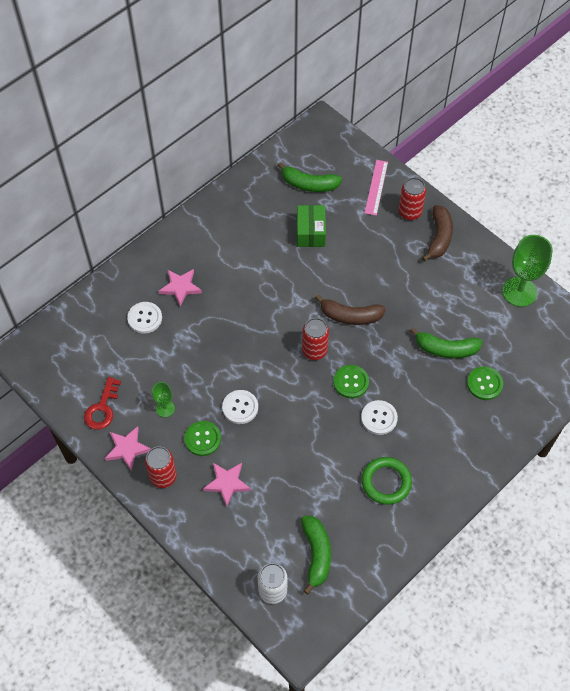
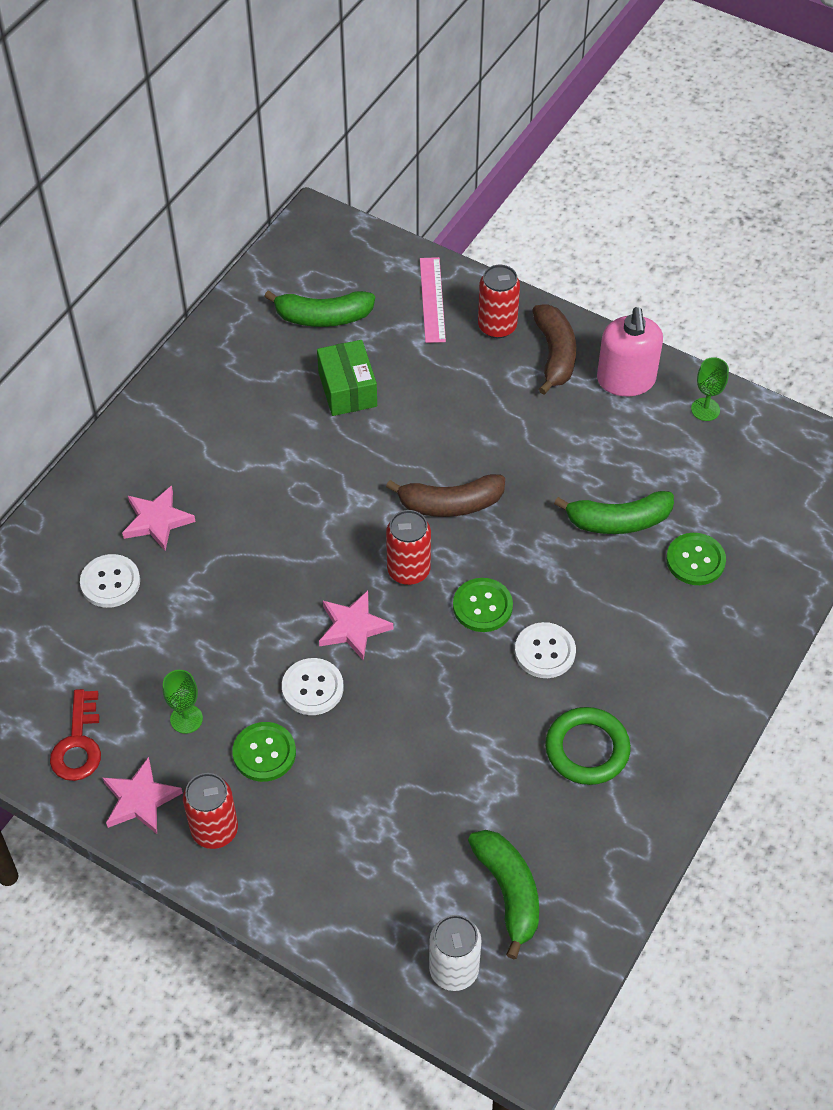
camera: 15 degrees left, 5 degrees down
pink star [203,463,251,507] -> pink star moved to [319,591,393,661]
green goblet [502,235,553,307] -> green goblet [691,357,729,421], size x0.51
none -> pink soap dispenser [597,307,663,396]

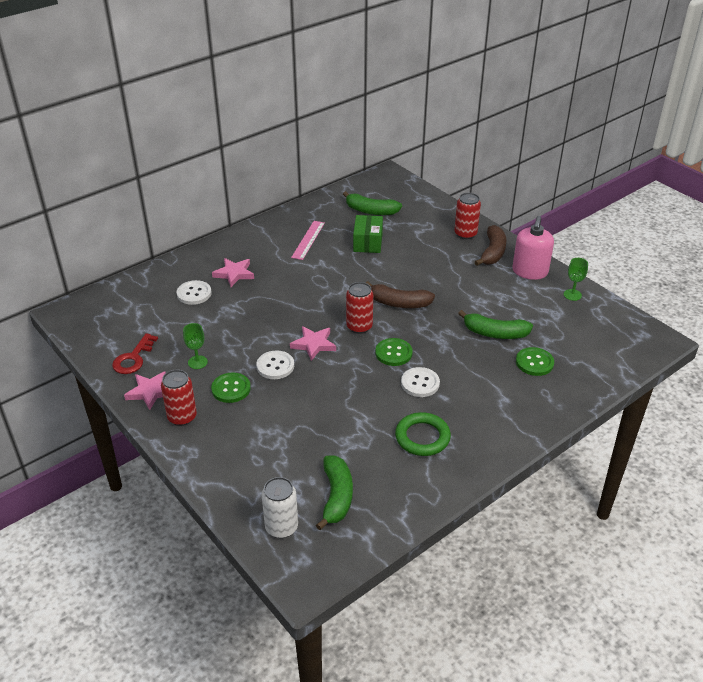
camera: 20 degrees right, 15 degrees down
pink ruler [420,257,446,343] -> pink ruler moved to [291,221,325,260]

